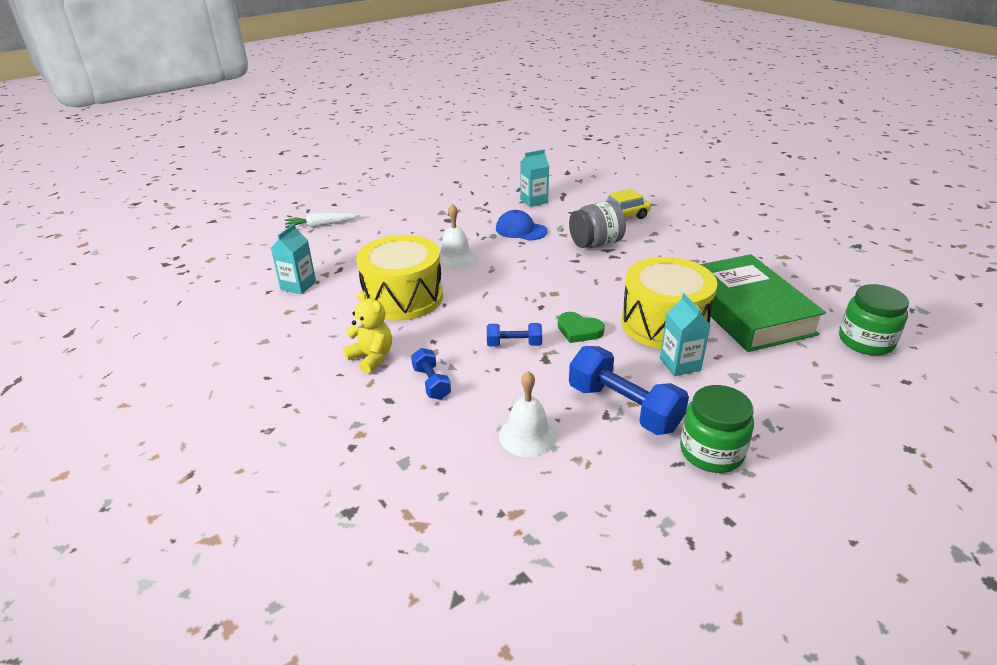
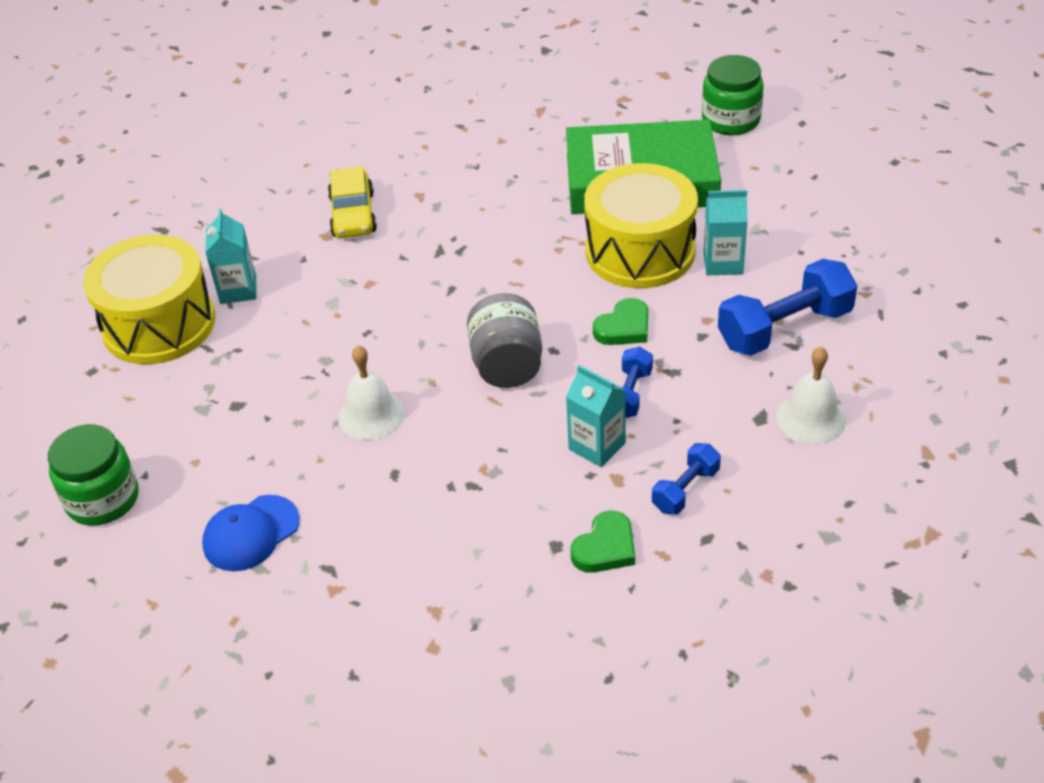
camera: 70 degrees left, 10 degrees up
turquoise carton [271,224,316,294] -> turquoise carton moved to [566,365,626,467]
white carrot [285,212,360,228] -> none
yellow teddy bear [343,291,392,374] -> green heart [571,511,635,573]
yellow drum [356,235,443,321] -> yellow drum moved to [83,234,216,364]
blue dumbbell [411,348,451,400] -> blue dumbbell turned 45 degrees counterclockwise [652,443,721,515]
blue cap [496,210,548,241] -> blue cap moved to [202,495,300,571]
grey jar [569,200,626,248] -> grey jar moved to [467,293,542,388]
green jar [680,385,754,473] -> green jar moved to [48,424,139,526]

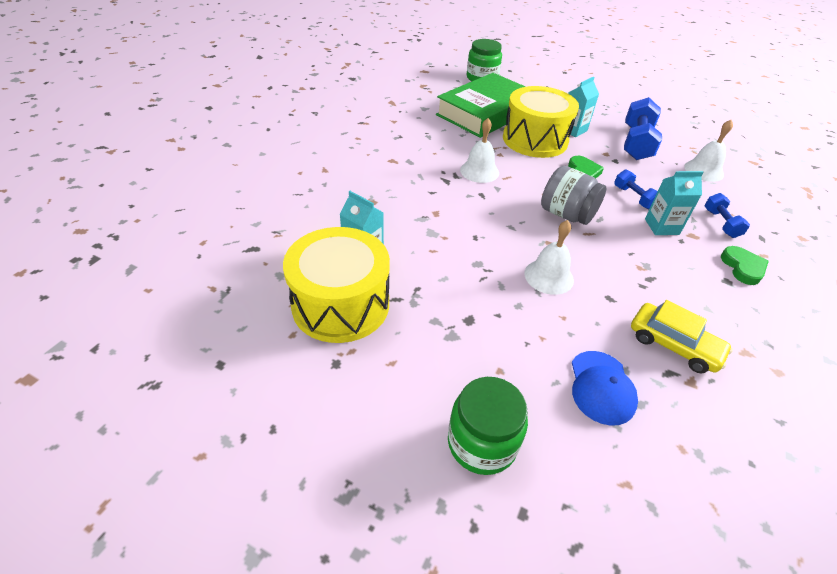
camera: 50 degrees left, 0 degrees up
yellow car [328,166,377,238] -> yellow car moved to [631,300,733,373]
none -> white bell [460,118,499,183]

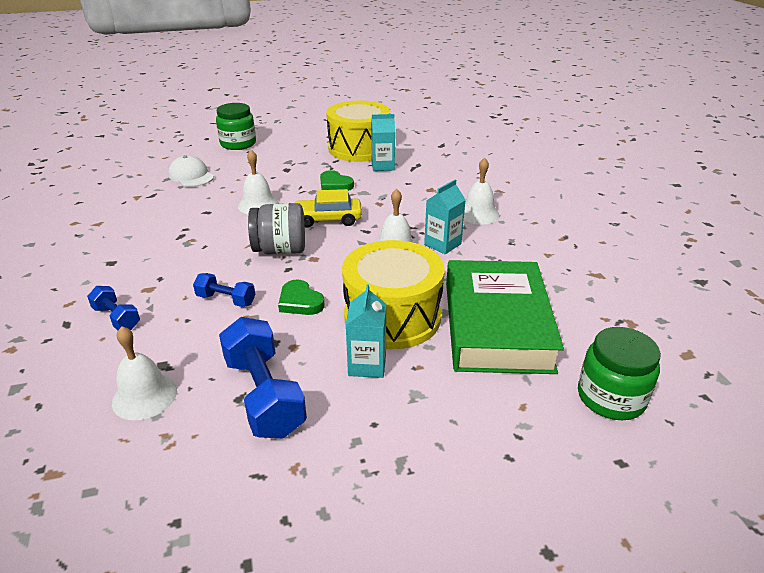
camera: 140 degrees right, 10 degrees down
blue cap [572,351,638,426] -> white cap [168,155,214,187]
yellow car [631,300,733,373] -> yellow car moved to [295,189,362,228]
turquoise carton [645,171,704,235] -> turquoise carton moved to [424,179,466,254]
green heart [721,246,769,285] -> green heart moved to [320,170,354,191]
none -> white bell [464,158,500,225]

